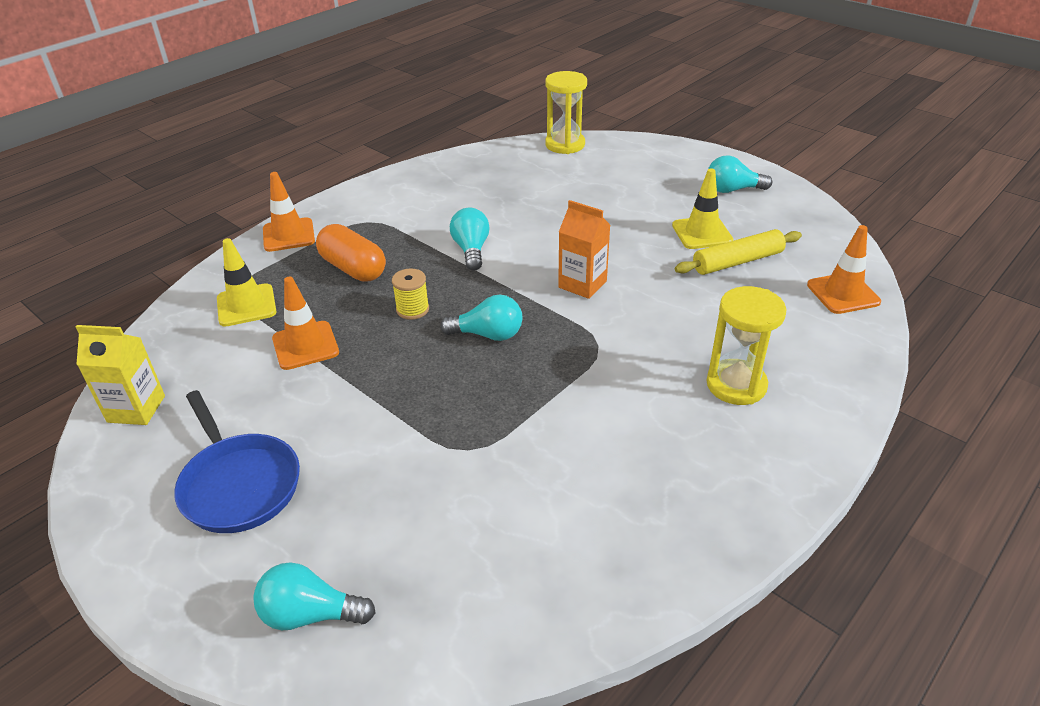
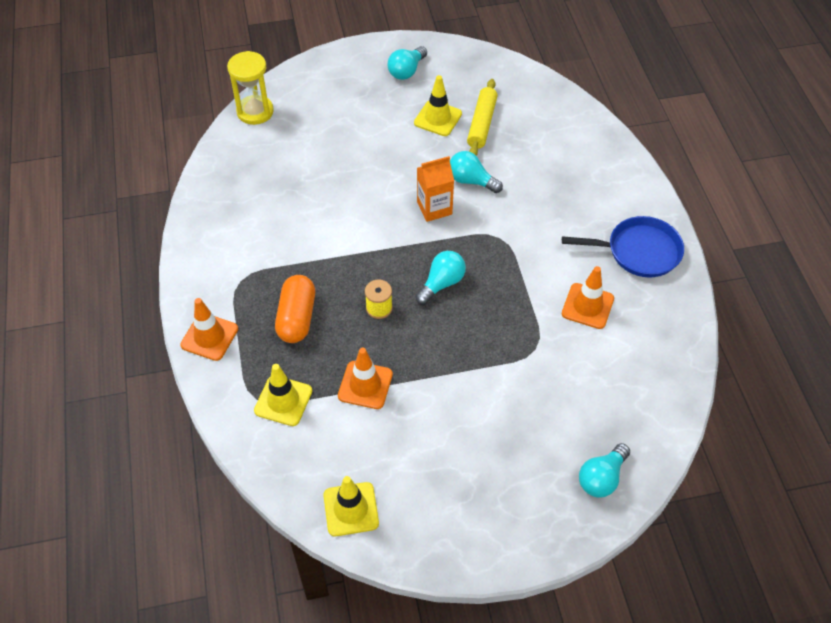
camera: 55 degrees left, 15 degrees up
yellow carton [76,325,165,425] -> yellow traffic cone [323,476,379,536]
blue pan [174,390,300,533] -> blue pan moved to [562,216,684,277]
orange capsule [316,224,386,282] -> orange capsule turned 75 degrees counterclockwise [275,275,315,343]
turquoise light bulb [450,208,490,270] -> turquoise light bulb moved to [450,151,503,193]
yellow hourglass [706,286,786,405] -> none
orange traffic cone [807,225,881,314] -> orange traffic cone moved to [562,266,614,329]

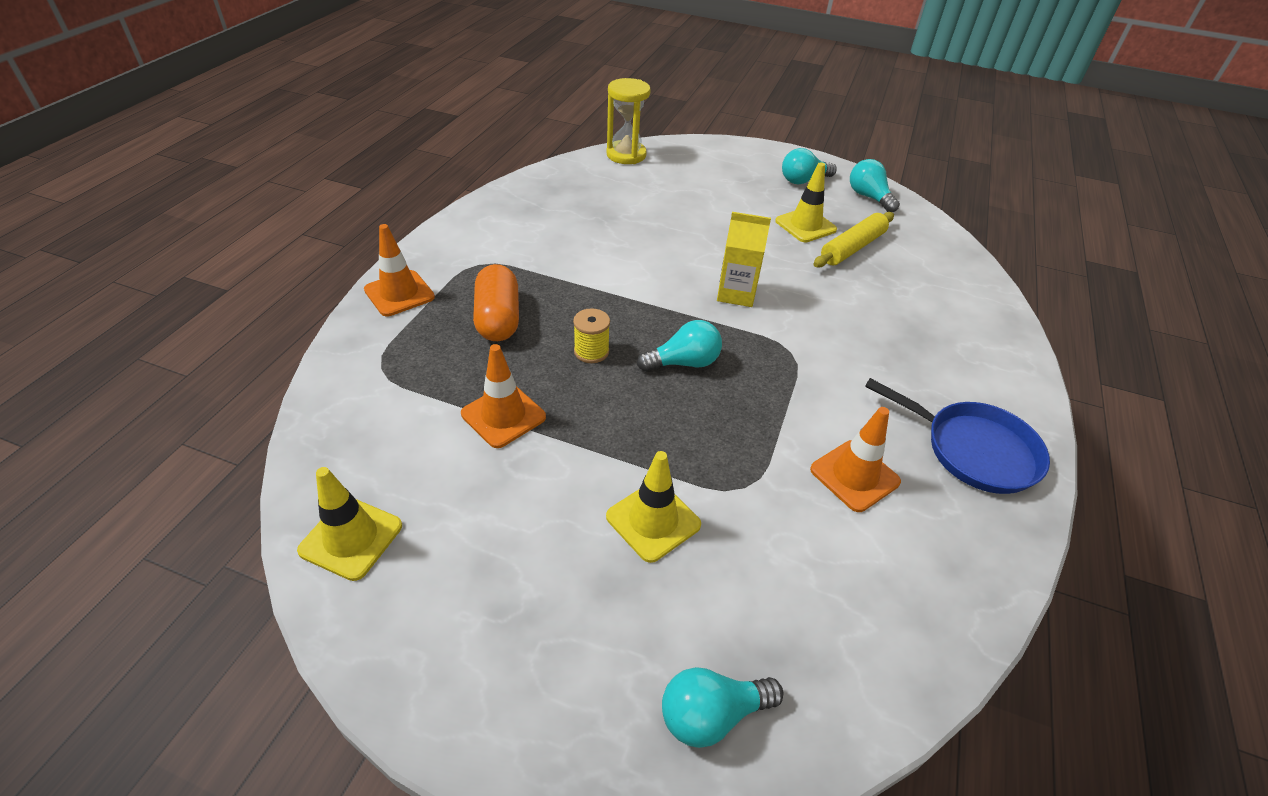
camera: 30 degrees right, 10 degrees down
yellow traffic cone [254,364,312,426] -> yellow traffic cone moved to [606,451,701,563]
orange capsule [275,275,315,343] -> orange capsule turned 45 degrees counterclockwise [473,264,519,341]
orange carton [417,156,454,222] -> yellow carton [717,212,771,307]
turquoise light bulb [450,151,503,193] -> turquoise light bulb moved to [850,159,900,212]

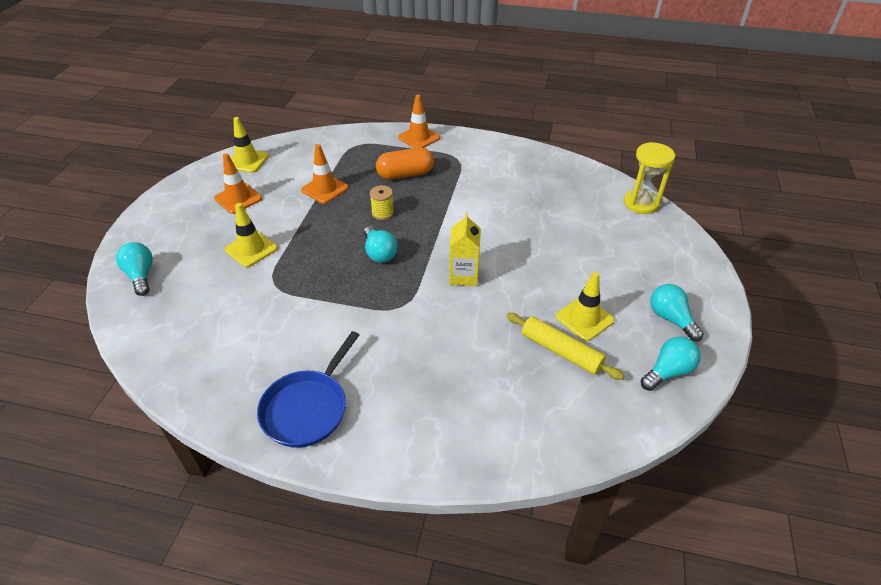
camera: 85 degrees right, 0 degrees up
orange traffic cone [810,407,901,512] -> orange traffic cone moved to [214,153,262,214]

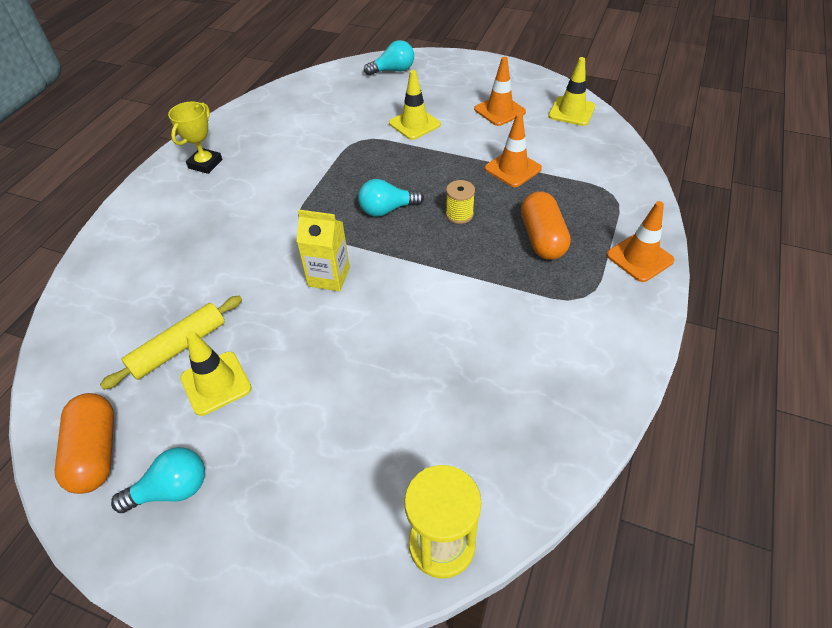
camera: 100 degrees right, 5 degrees up
blue pan [257,331,359,448] -> yellow trophy [168,102,222,174]
turquoise light bulb [640,337,701,391] -> orange capsule [55,393,114,494]

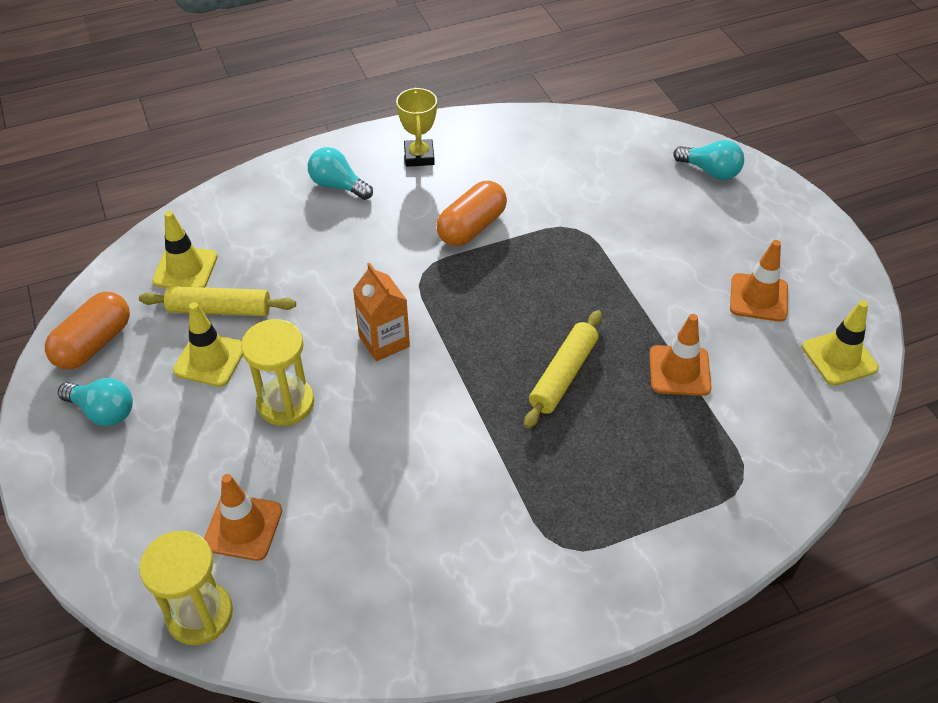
camera: 45 degrees right, 0 degrees up
yellow trophy [168,102,222,174] -> yellow trophy turned 75 degrees counterclockwise [396,87,437,167]
yellow carton [297,210,350,291] -> orange carton [353,263,410,361]
turquoise light bulb [358,179,424,217] -> turquoise light bulb moved to [308,147,373,200]
yellow traffic cone [389,70,441,140] -> yellow traffic cone moved to [152,211,218,288]
yellow spool [446,180,475,224] -> yellow rolling pin [524,310,602,429]
orange capsule [521,191,571,260] -> orange capsule moved to [436,181,507,246]
orange traffic cone [607,201,675,282] -> orange traffic cone moved to [204,474,282,561]
none -> yellow hourglass [241,319,314,426]

